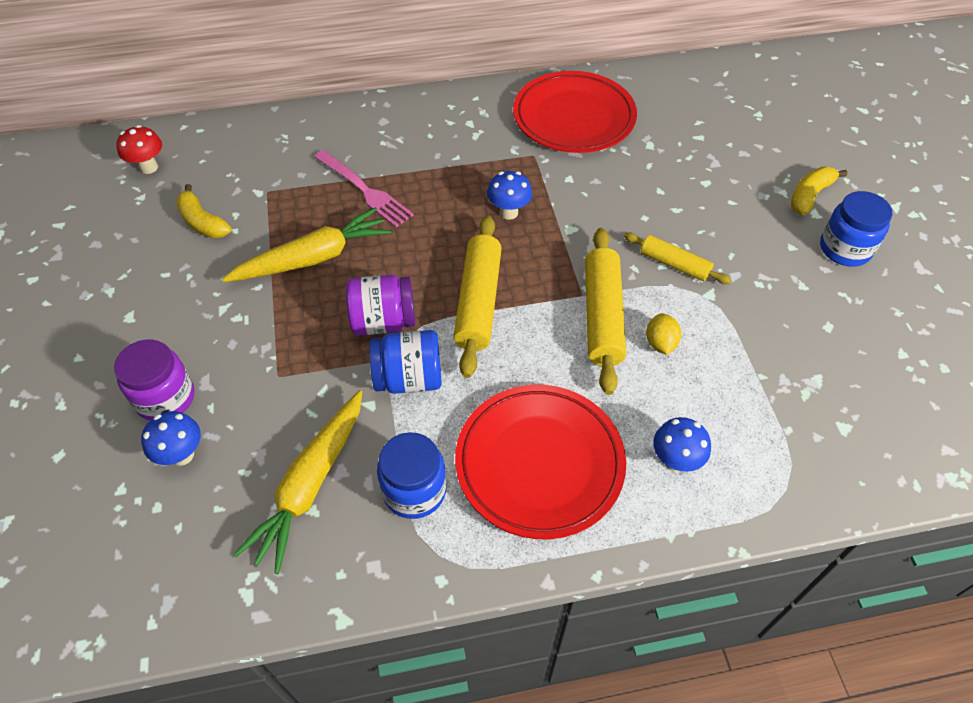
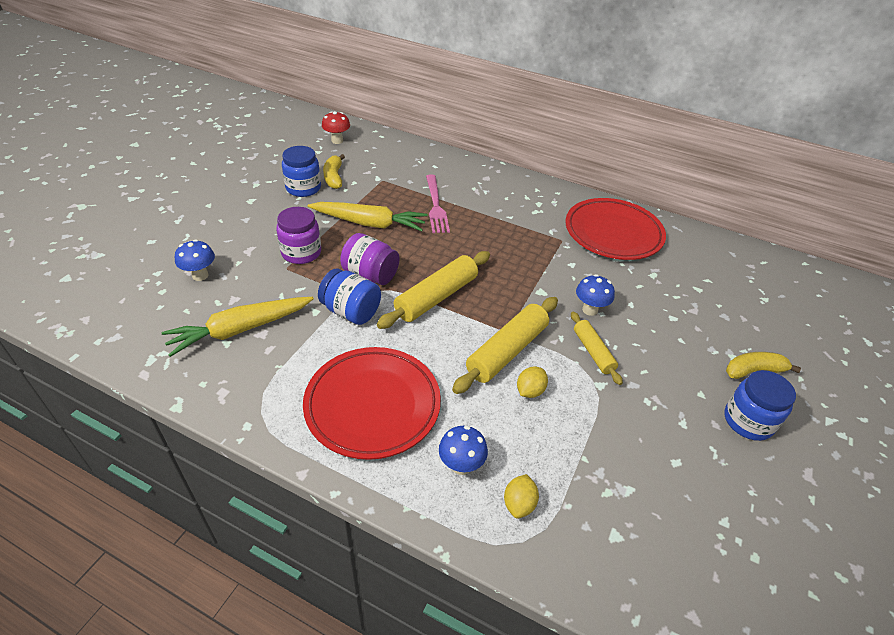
camera: 35 degrees right, 10 degrees down
purple jar [114,339,194,421] -> purple jar moved to [276,207,321,264]
blue jar [377,432,446,519] -> blue jar moved to [282,146,321,197]
blue mushroom [487,171,532,220] -> blue mushroom moved to [576,274,615,316]
none -> yellow lemon [504,474,539,519]

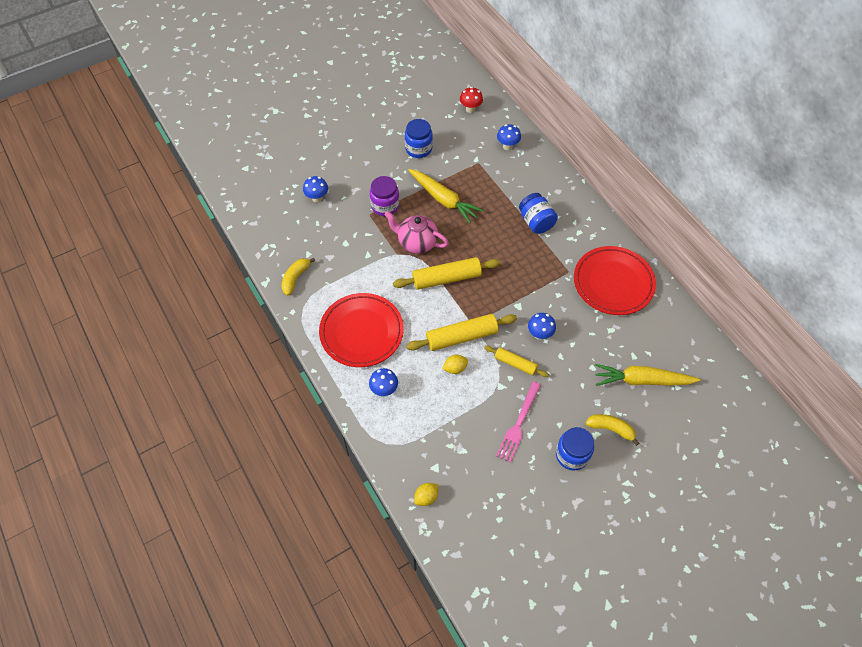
camera: 35 degrees right, 15 degrees up
yellow carrot [162,297,314,357] -> yellow carrot moved to [595,364,701,386]
blue jar [318,269,381,325] -> blue jar moved to [519,193,558,234]
yellow banana [323,154,345,189] -> yellow banana moved to [281,258,315,296]
purple jar [340,233,400,285] -> pink teapot [385,211,449,254]
pink fork [426,174,450,233] -> pink fork moved to [496,381,541,463]
yellow lemon [504,474,539,519] -> yellow lemon moved to [414,483,438,506]
yellow rolling pin [571,312,623,385] -> yellow rolling pin turned 75 degrees counterclockwise [484,346,548,377]
none -> blue mushroom [497,124,521,150]

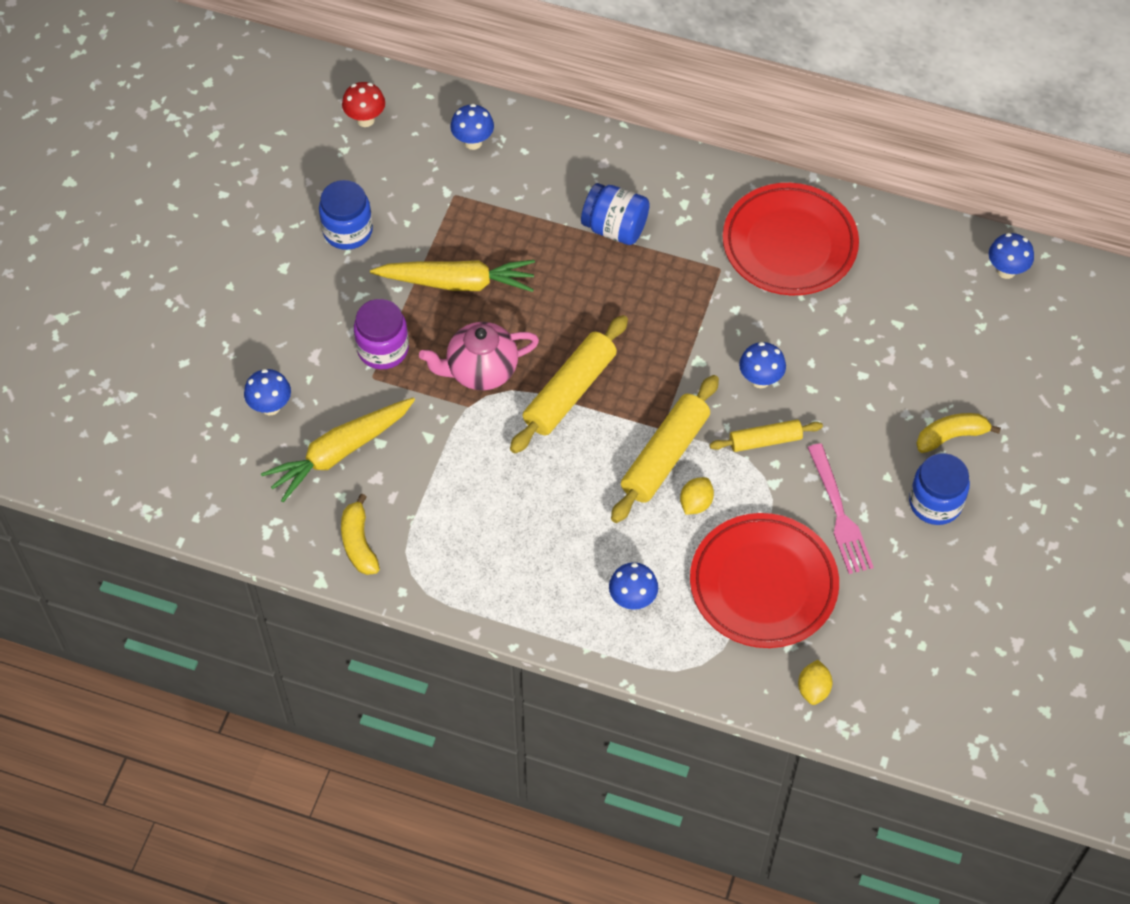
camera: 40 degrees left, 0 degrees up
red plate [319,293,404,367] -> red plate moved to [690,513,839,648]
yellow carrot [595,364,701,386] -> yellow carrot moved to [261,398,415,502]
none -> blue mushroom [989,233,1034,279]

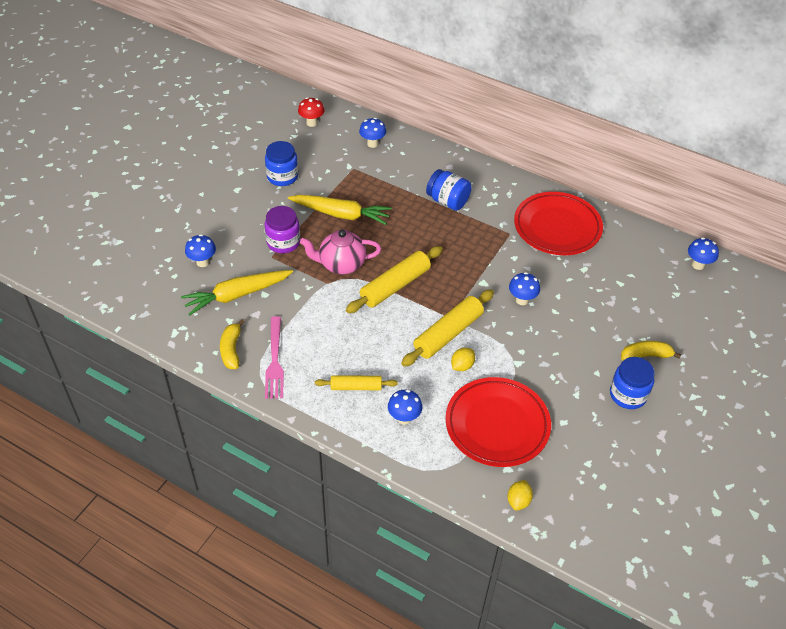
camera: 10 degrees right, 10 degrees down
yellow rolling pin [710,420,823,452] -> yellow rolling pin moved to [315,375,398,390]
pink fork [807,443,874,574] -> pink fork moved to [265,316,284,399]

